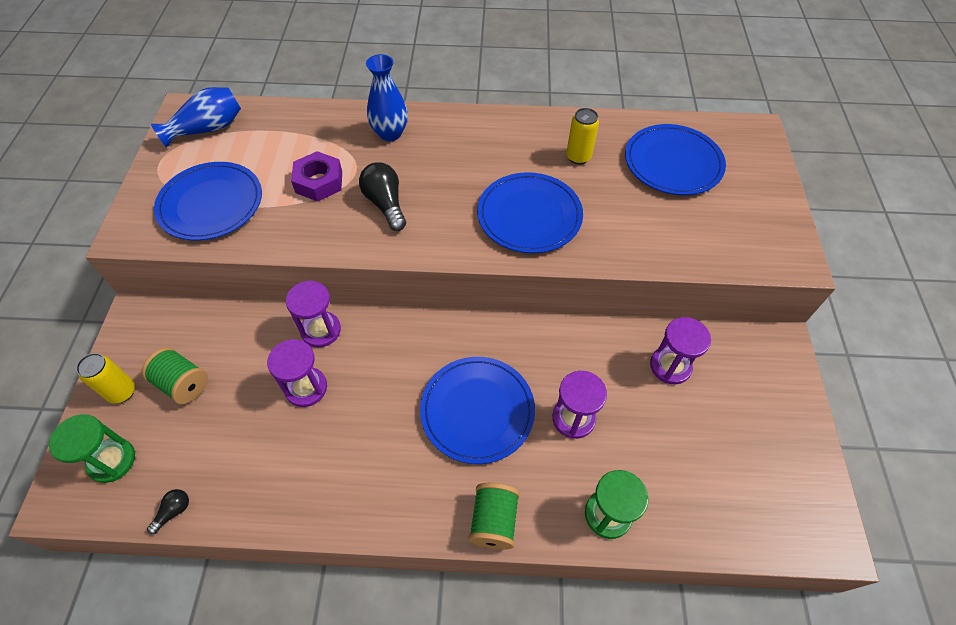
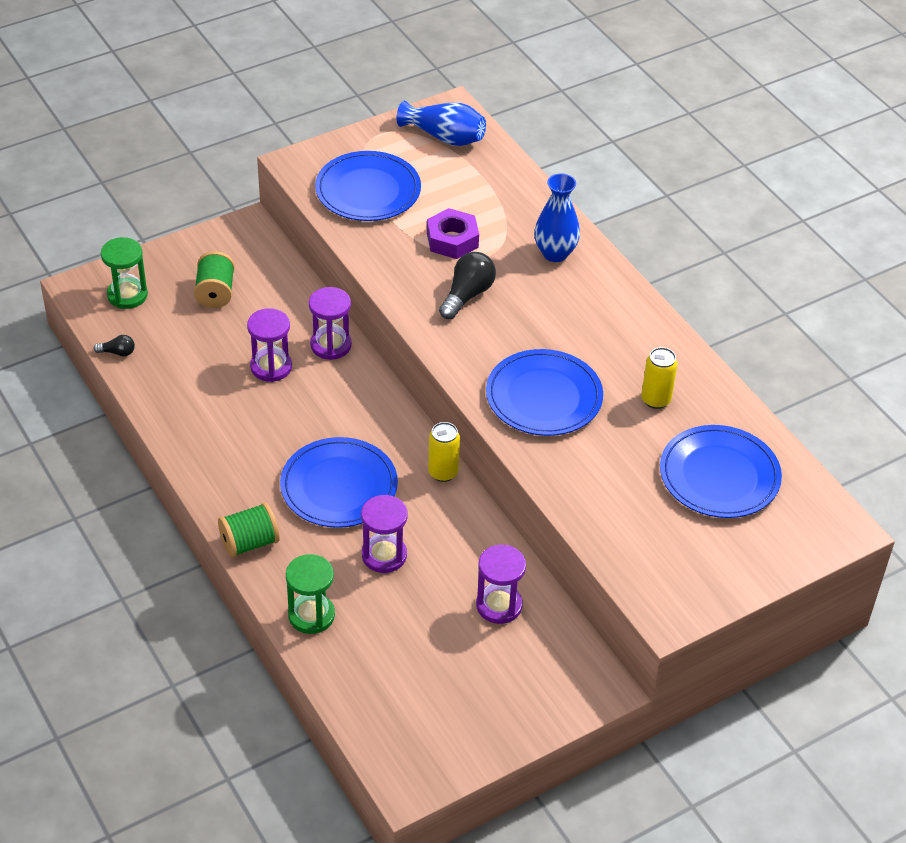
camera: 55 degrees right, 10 degrees down
yellow can [76,353,135,404] -> yellow can moved to [428,422,460,482]

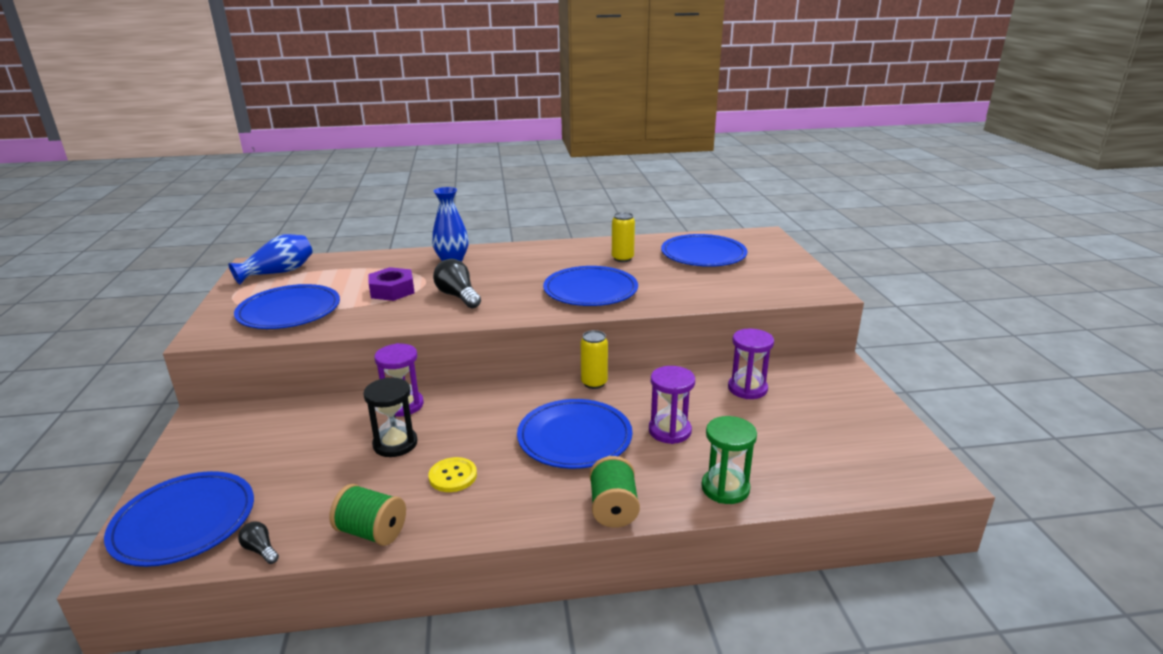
camera: 65 degrees left, 20 degrees down
black light bulb [93,335,135,357] -> black light bulb turned 75 degrees counterclockwise [238,521,279,564]
green hourglass [101,237,148,309] -> blue plate [104,471,254,567]
green spool [194,251,235,308] -> green spool moved to [329,484,406,546]
purple hourglass [247,308,292,382] -> black hourglass [363,378,418,457]
none -> yellow button [428,457,477,492]

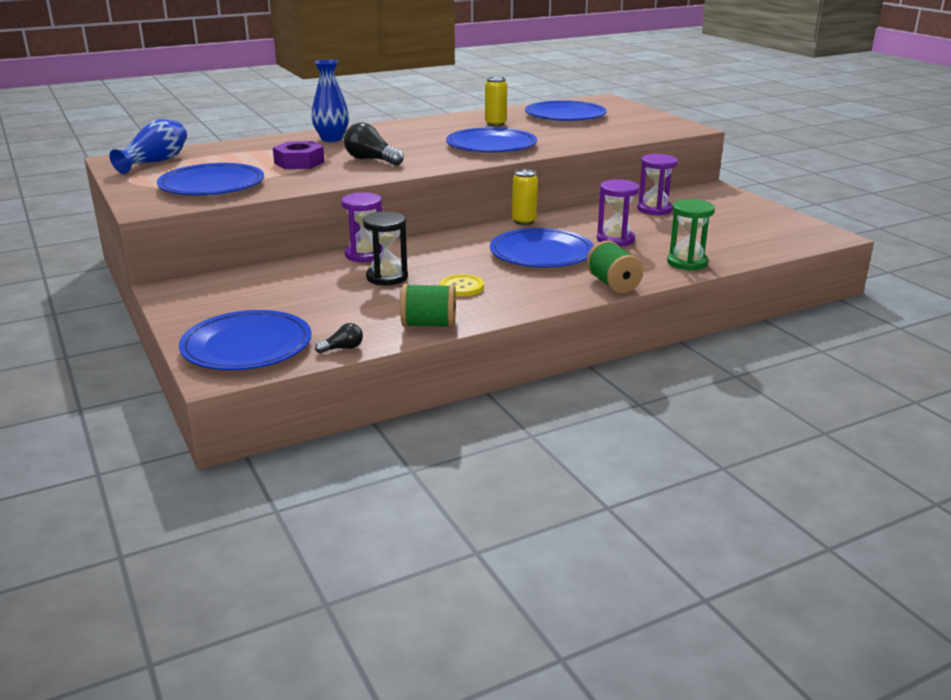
camera: 20 degrees left, 0 degrees up
black light bulb [238,521,279,564] -> black light bulb turned 135 degrees clockwise [315,323,363,353]

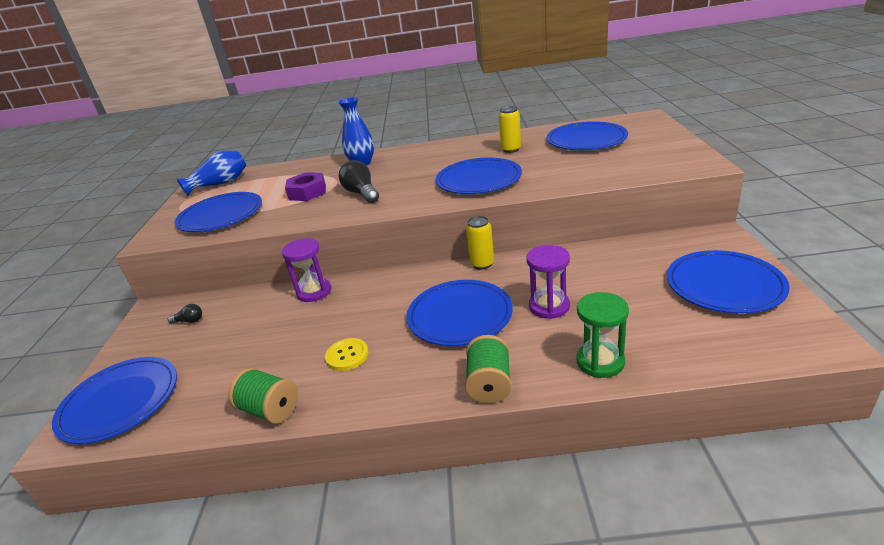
camera: 30 degrees right, 5 degrees up
black light bulb [315,323,363,353] -> black light bulb moved to [168,304,202,324]
black hourglass [363,211,408,285] -> none
purple hourglass [637,154,678,215] -> none
none -> blue plate [667,250,790,314]

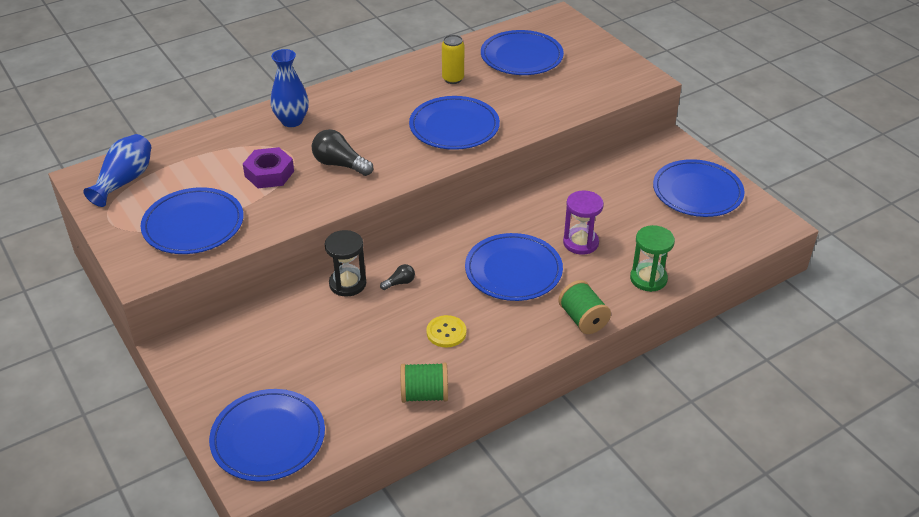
camera: 35 degrees left, 10 degrees up
black light bulb [168,304,202,324] -> black light bulb moved to [380,264,415,290]
purple hourglass [282,238,331,302] -> black hourglass [325,230,366,297]
yellow can [466,216,494,270] -> none

